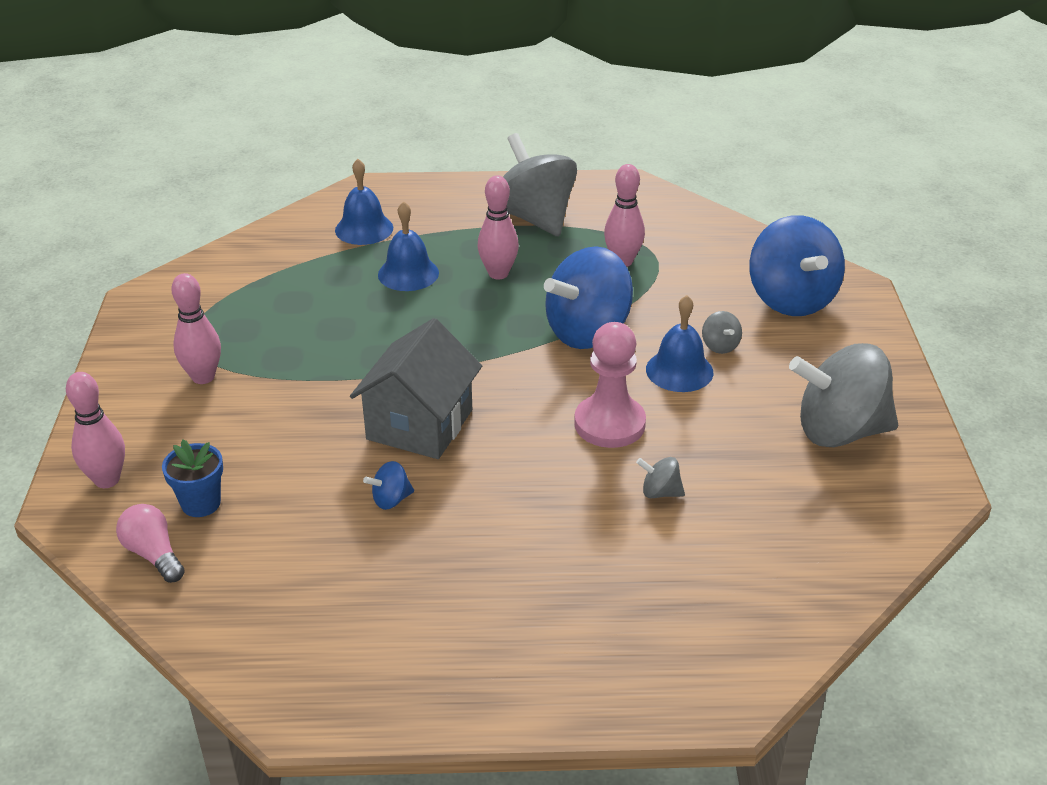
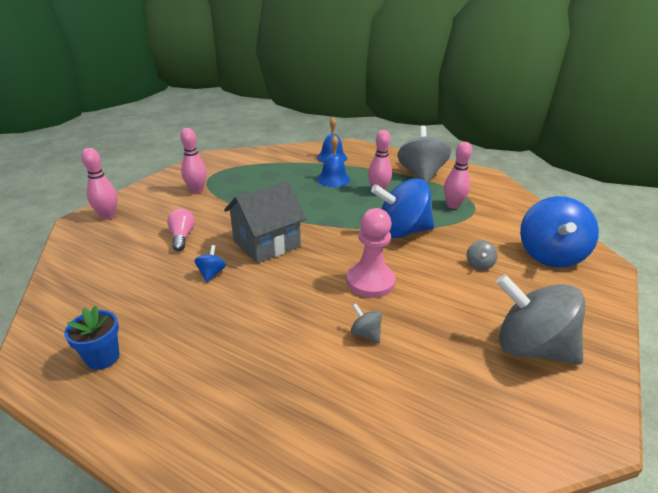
camera: 30 degrees right, 5 degrees down
pink light bulb [116,504,185,583] -> pink light bulb moved to [167,209,195,251]
blue flower pot [162,439,223,517] -> blue flower pot moved to [64,306,120,370]
blue spinning top [363,461,414,510] -> blue spinning top turned 90 degrees clockwise [194,245,226,282]
blue bell [646,295,713,392] -> none

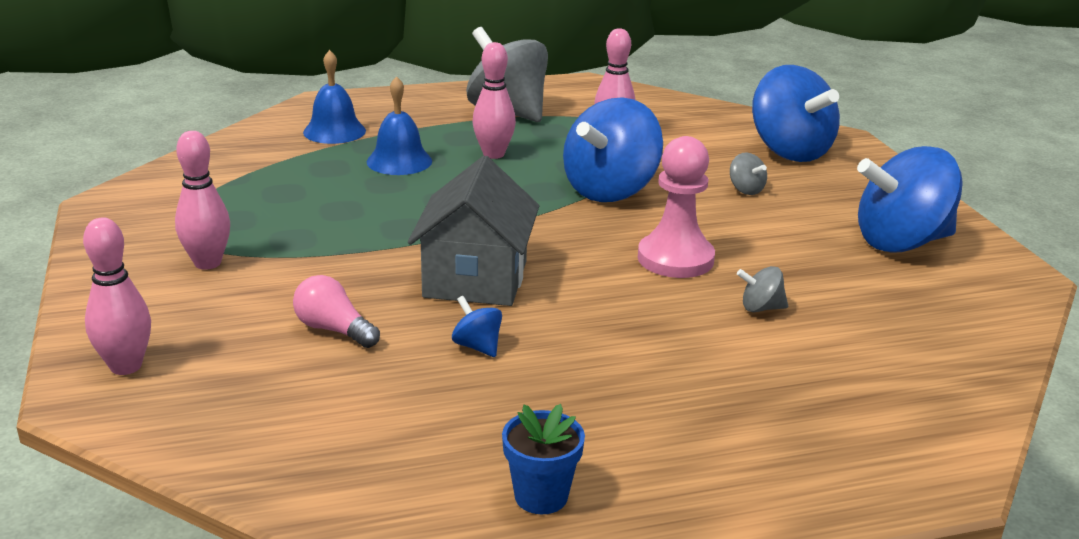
camera: 45 degrees left, 5 degrees down
grey spinning top [496,274,585,365] -> blue spinning top [857,146,963,252]

